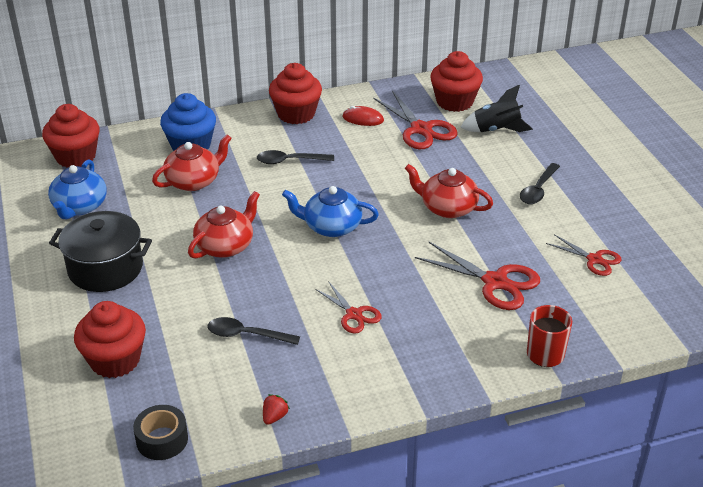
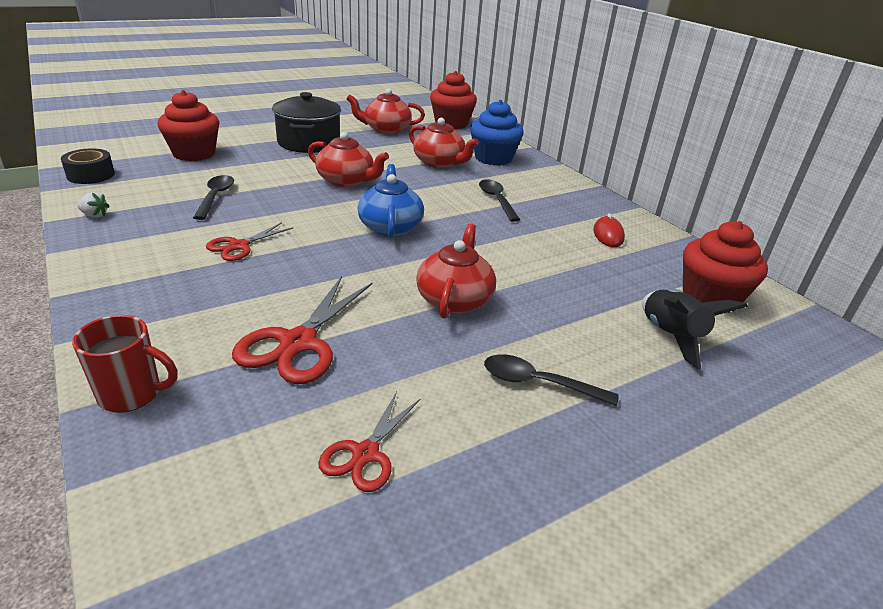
camera: 75 degrees right, 5 degrees down
blue teapot [48,159,107,219] -> red teapot [346,89,425,134]
red strawberry [263,394,290,425] -> white strawberry [77,192,110,218]
red cupcake [269,63,322,124] -> none
red scissors [374,91,458,149] -> none

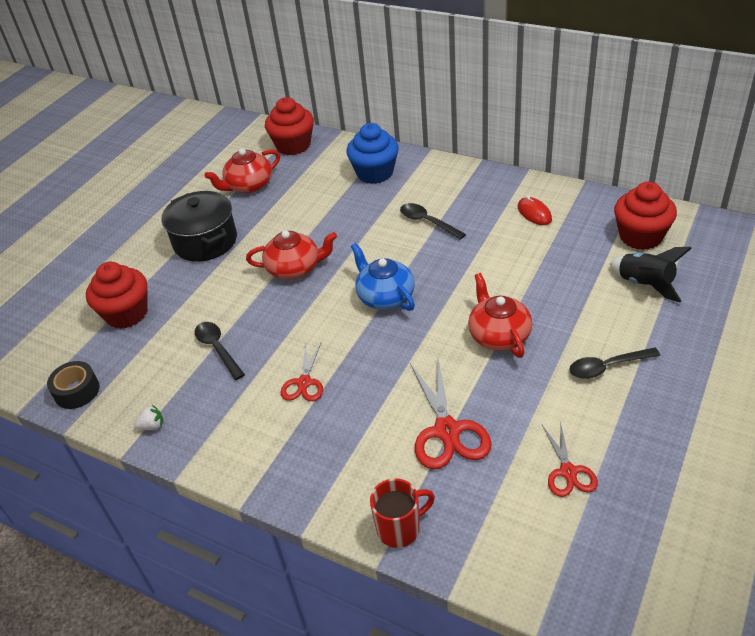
camera: 25 degrees left, 10 degrees up
red teapot [409,118,479,168] -> none

